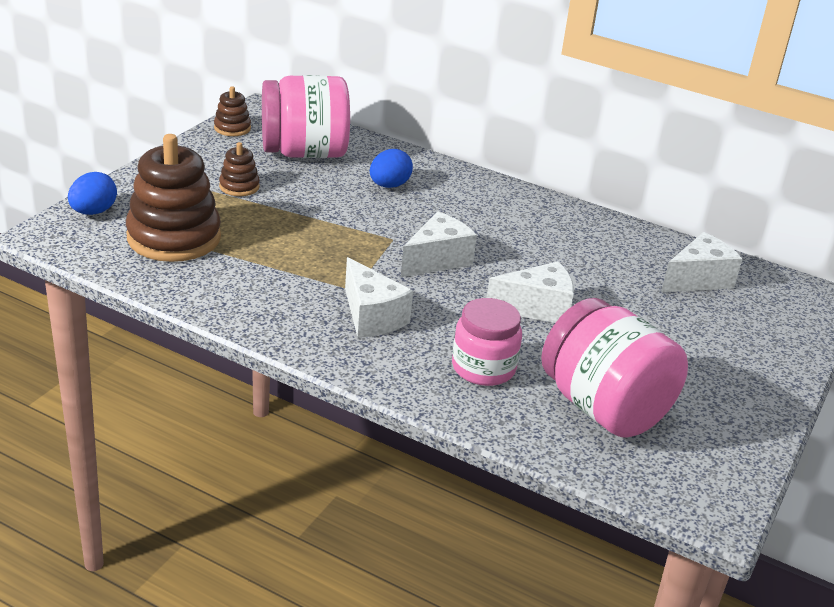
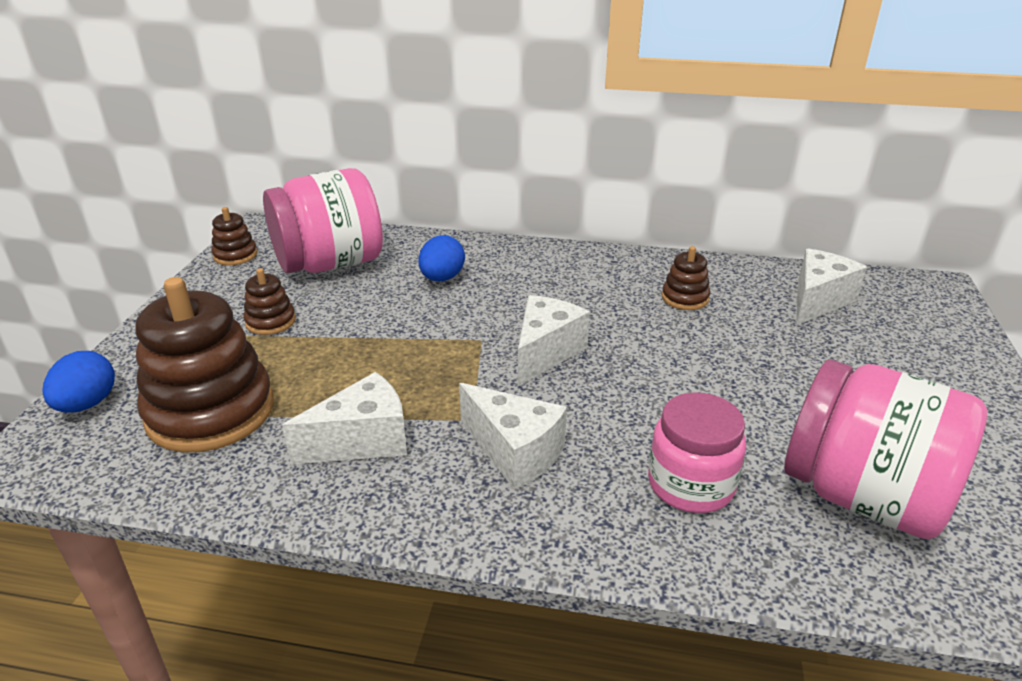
camera: 15 degrees left, 0 degrees up
white cheese [487,261,574,323] -> white cheese moved to [282,372,407,465]
none -> brown stacking toy [662,246,710,310]

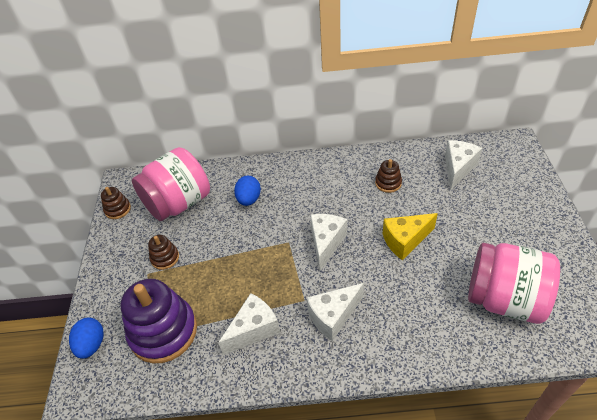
camera: 10 degrees left, 15 degrees up
brown stacking toy [135,277,274,452] -> purple stacking toy [120,279,197,363]
white cheese [459,383,567,490] -> white cheese turned 120 degrees clockwise [306,283,364,341]
pink jar [648,392,746,513] -> none
none -> yellow cheese [383,213,438,260]

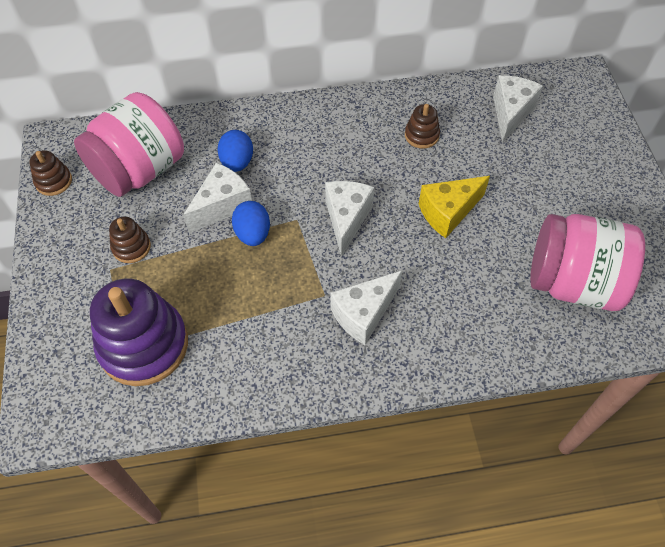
camera: 10 degrees left, 10 degrees up
blue egg [69,318,104,359] -> blue egg moved to [232,201,270,246]
white cheese [218,293,280,355] -> white cheese moved to [183,163,252,233]

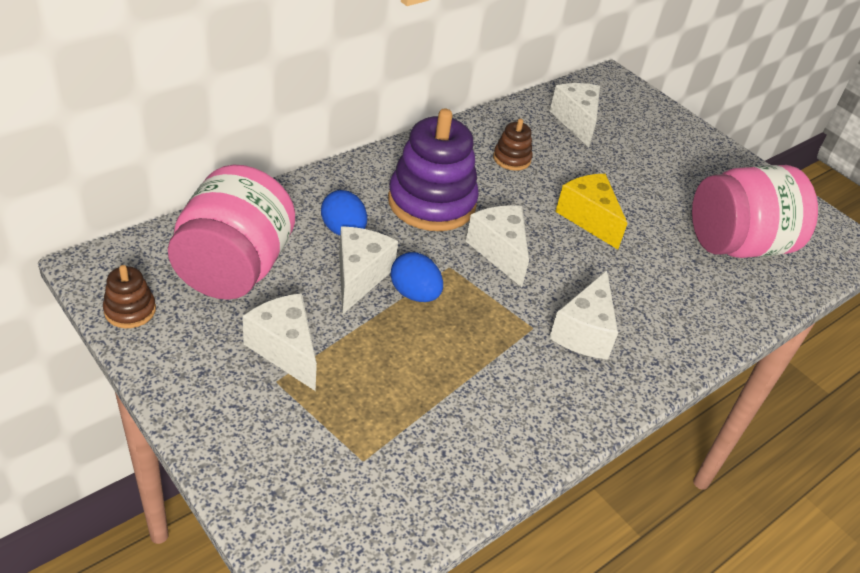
camera: 35 degrees left, 15 degrees down
purple stacking toy [90,278,188,386] -> purple stacking toy moved to [388,109,479,231]
brown stacking toy [109,217,151,263] -> white cheese [242,293,317,391]
yellow cheese [419,176,490,238] -> yellow cheese turned 120 degrees clockwise [555,174,628,249]

